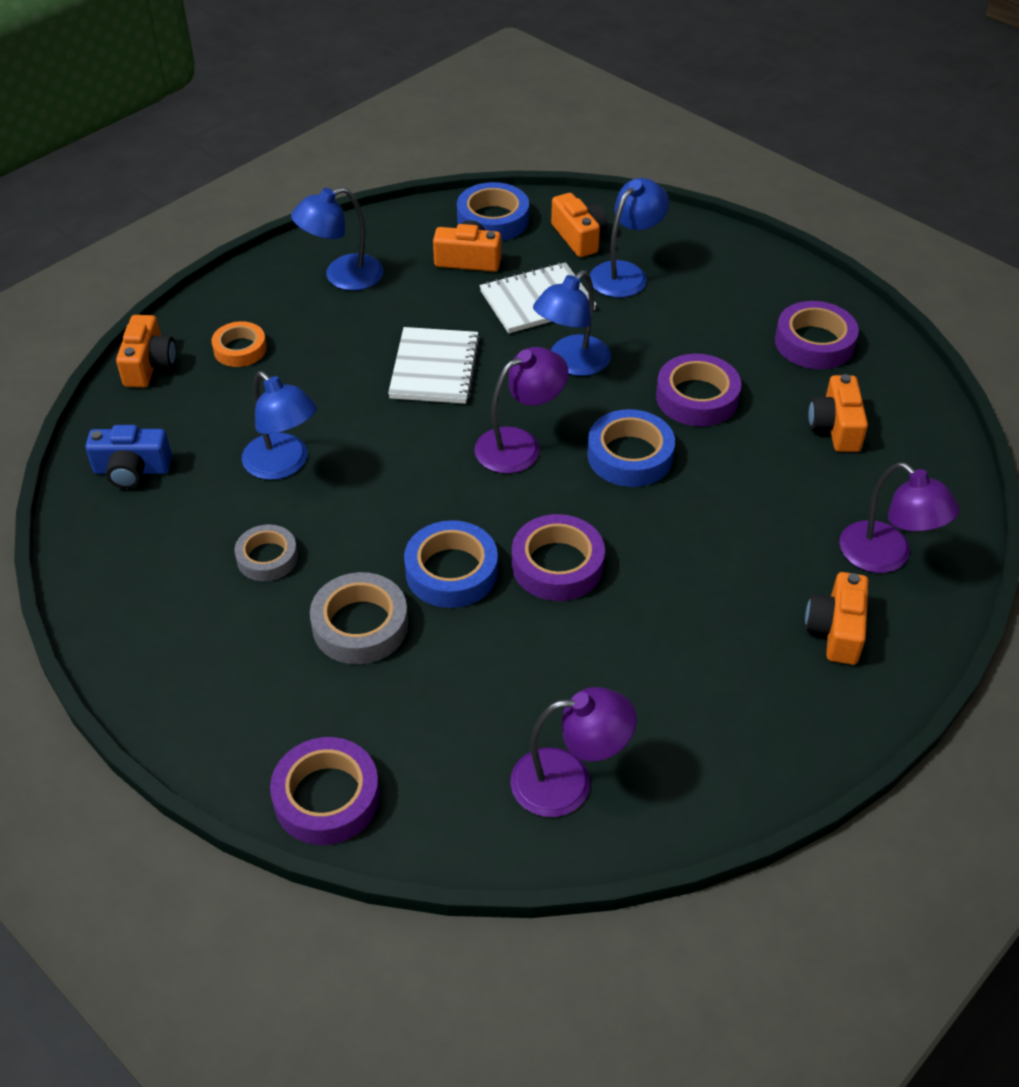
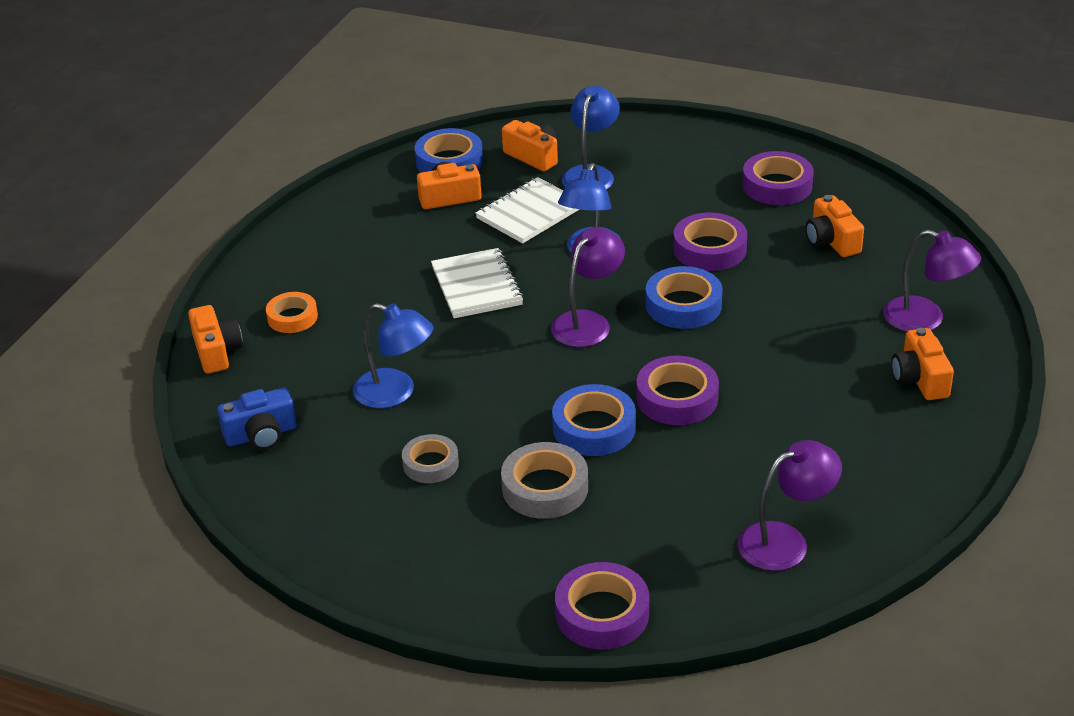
camera: 20 degrees left, 10 degrees down
blue lamp [291,187,384,291] -> none

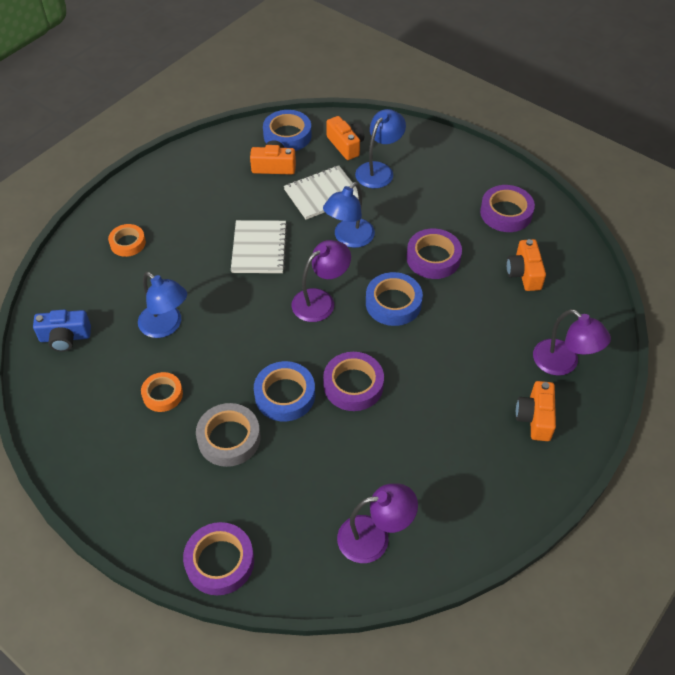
camera: 15 degrees right, 15 degrees up
orange camera [188,305,243,374] -> none
grey tape [402,434,459,483] -> orange tape [141,372,183,412]

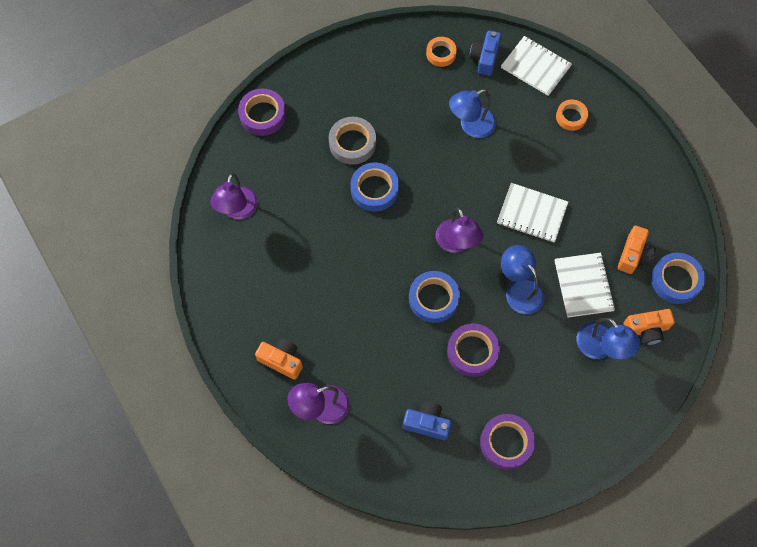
camera: 110 degrees right, 15 degrees up
orange tape [141,372,183,412] -> orange tape moved to [426,37,457,67]
purple tape [323,352,384,411] -> none
orange camera [506,239,546,291] -> blue camera [403,401,452,440]
none -> white notebook [501,36,572,96]

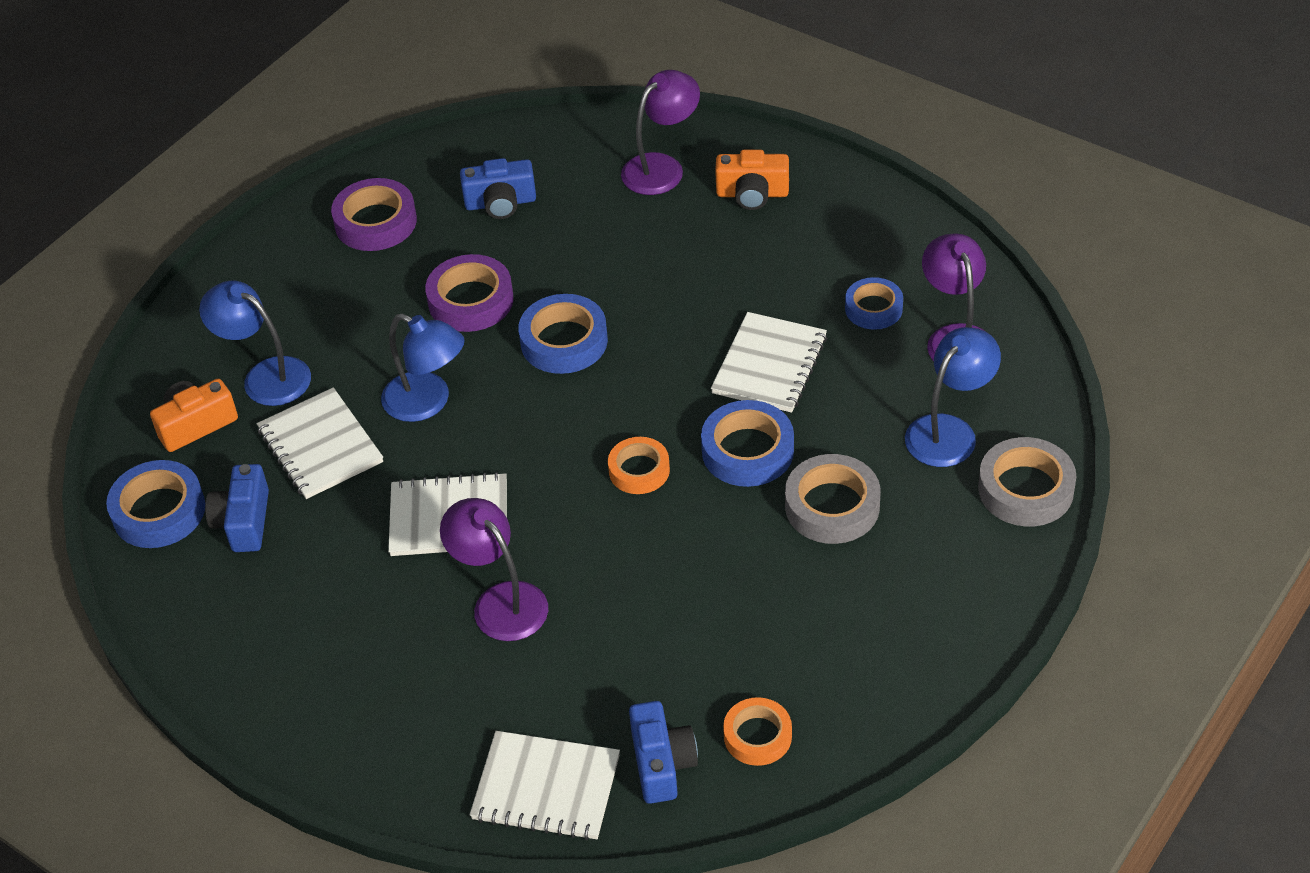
camera: 160 degrees right, 20 degrees down
purple tape [238,88,286,136] -> grey tape [978,437,1076,526]
purple lamp [436,207,483,253] -> purple lamp moved to [440,498,548,641]
blue lamp [449,89,496,138] -> blue lamp moved to [905,327,1001,467]
orange tape [556,100,588,131] -> orange tape moved to [608,437,670,494]
orange camera [618,225,656,274] -> blue camera [205,464,269,552]
none -> white notebook [711,312,827,413]
none -> blue tape [845,277,903,330]

